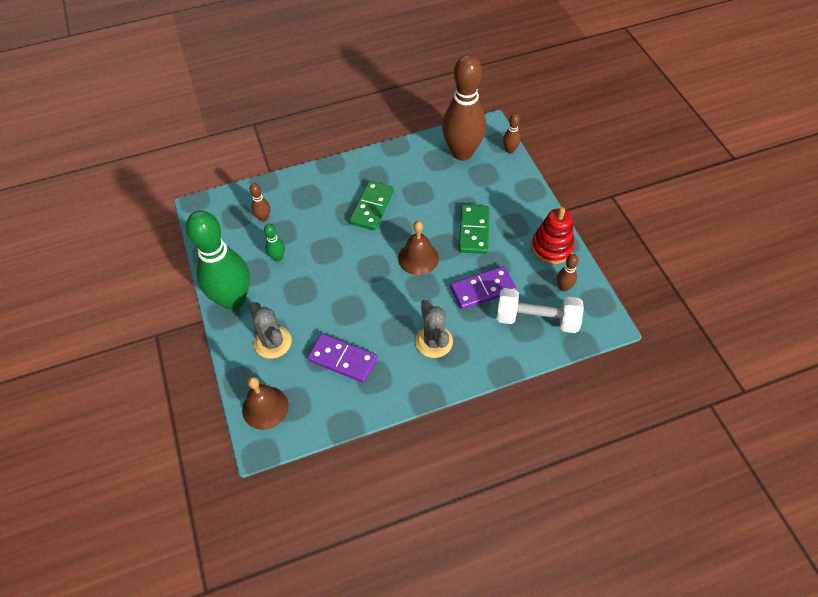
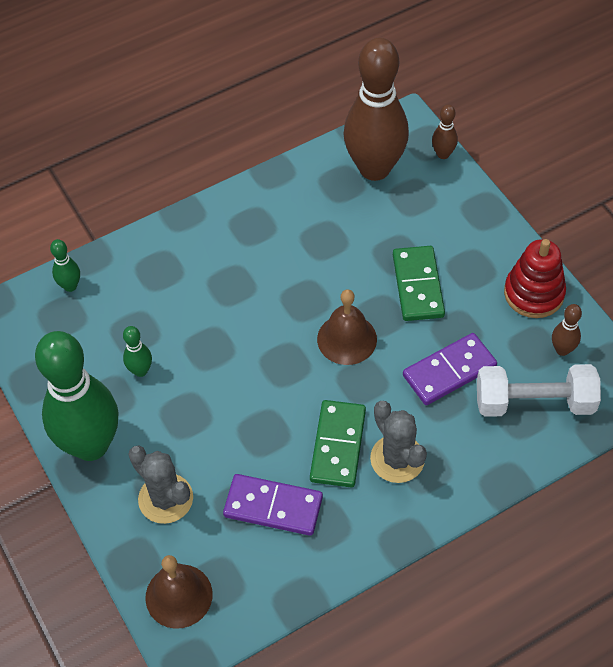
camera: 10 degrees left, 0 degrees up
brown bowling pin [249,183,270,222] -> none
green domino [349,181,394,230] -> green domino moved to [310,400,366,487]
none -> green bowling pin [50,239,80,292]

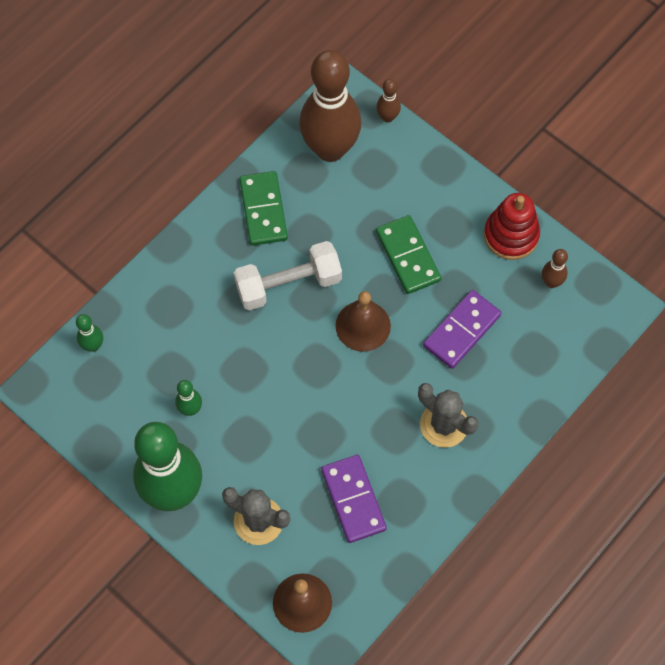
camera: 20 degrees left, 10 degrees up
purple domino [223,474,323,536] -> purple domino turned 75 degrees clockwise [321,455,387,543]
green domino [310,400,366,487] -> green domino moved to [240,171,288,246]
white dumbbell [477,364,601,417] -> white dumbbell moved to [234,241,342,310]

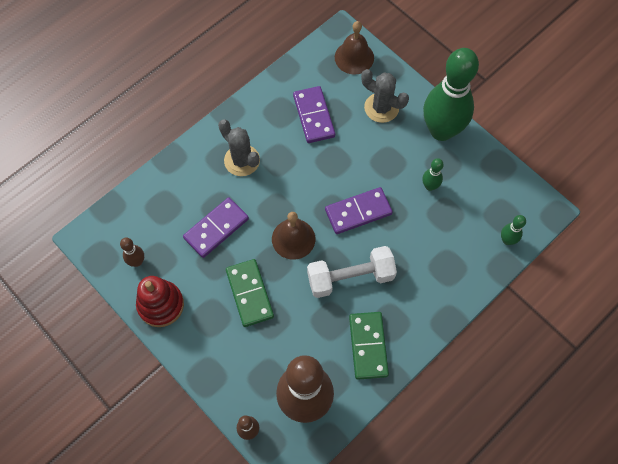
camera: 175 degrees left, 0 degrees up
none -> purple domino [325,187,393,234]

